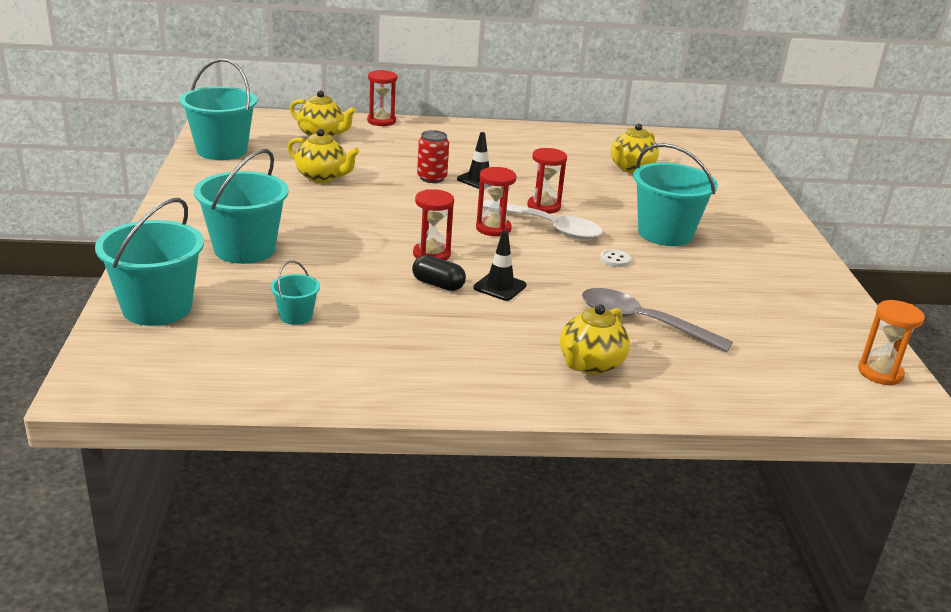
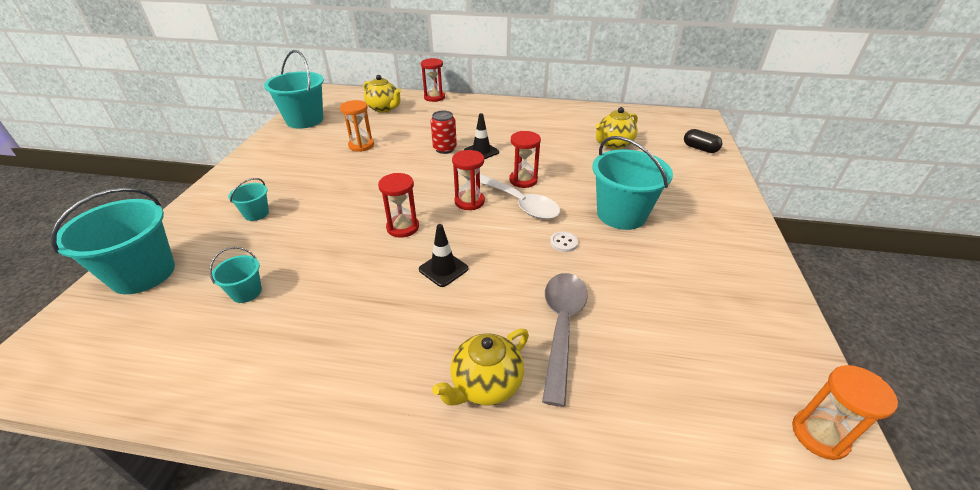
camera: 15 degrees right, 10 degrees up
turquoise bucket [194,149,289,264] -> turquoise bucket [228,178,269,221], size x0.48
yellow teapot [288,129,359,183] -> orange hourglass [340,100,374,152]
black capsule [412,255,466,291] -> black capsule moved to [684,129,722,153]
grey spoon [582,288,733,352] -> grey spoon turned 60 degrees clockwise [542,273,588,407]

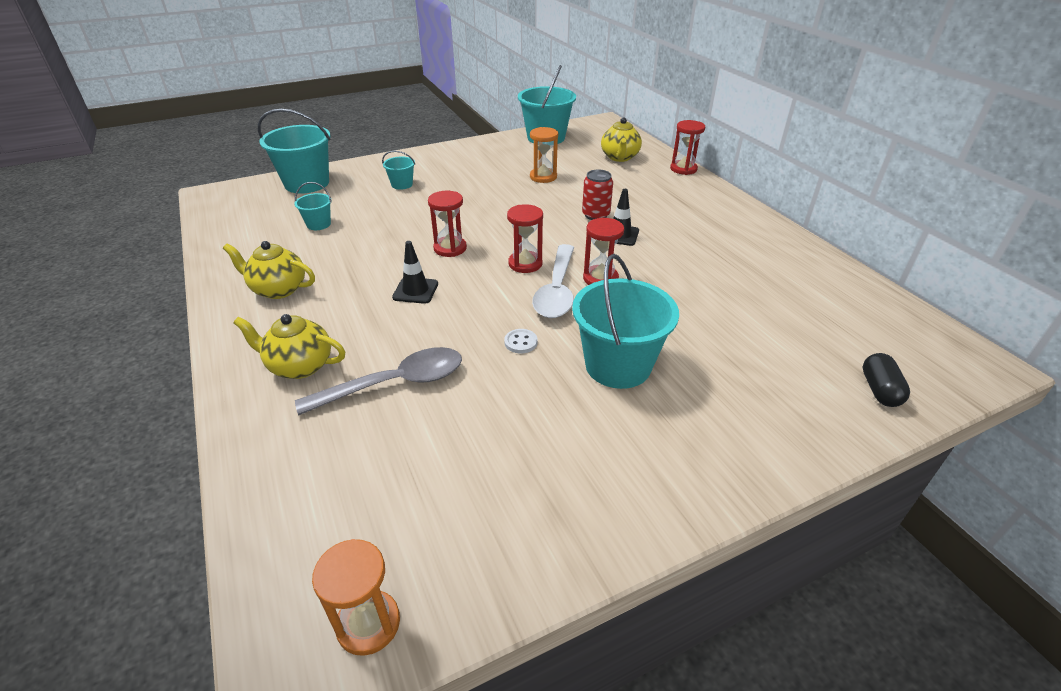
camera: 55 degrees right, 0 degrees up
yellow teapot [595,107,638,149] -> yellow teapot moved to [223,241,315,299]

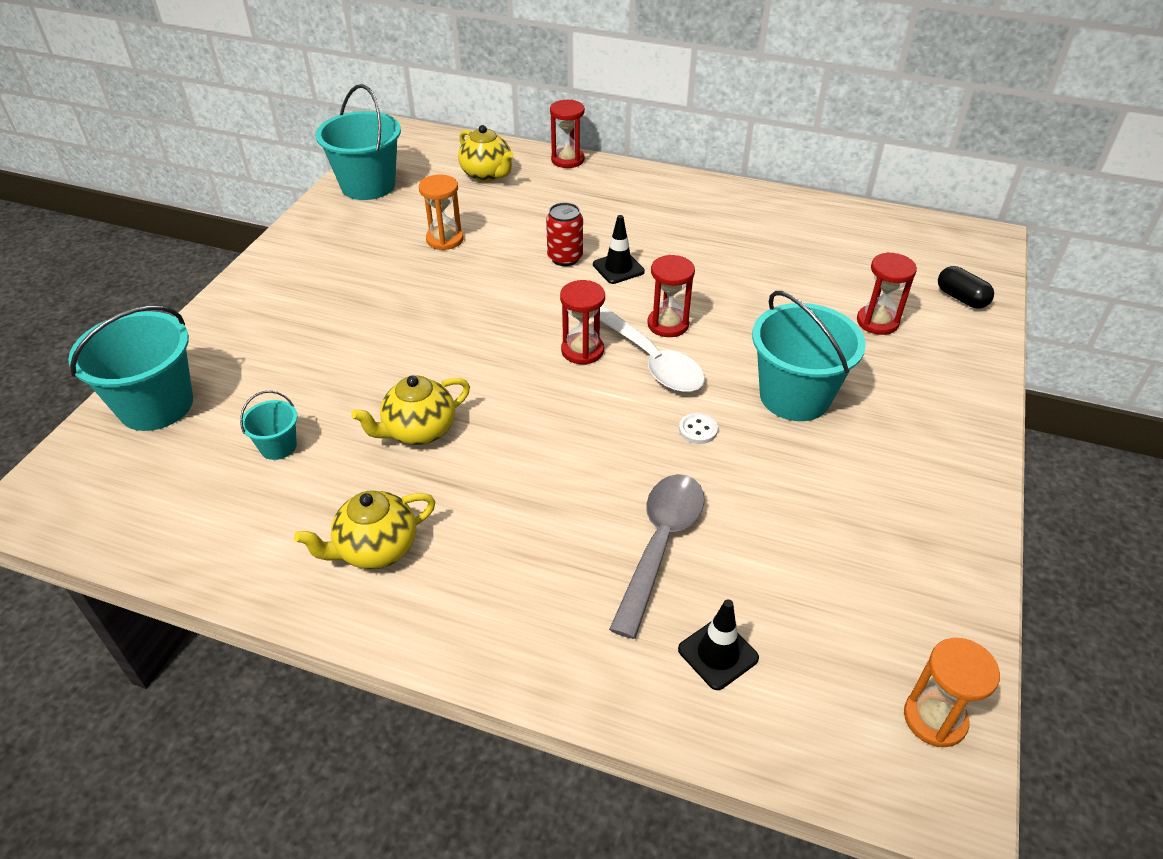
camera: 45 degrees left, 5 degrees up
yellow teapot [233,314,345,379] -> yellow teapot moved to [351,375,470,445]
turquoise bucket [382,151,415,190] -> none
black traffic cone [392,241,438,304] -> black traffic cone moved to [678,599,759,690]
red hourglass [428,191,467,257] -> red hourglass moved to [857,252,917,335]

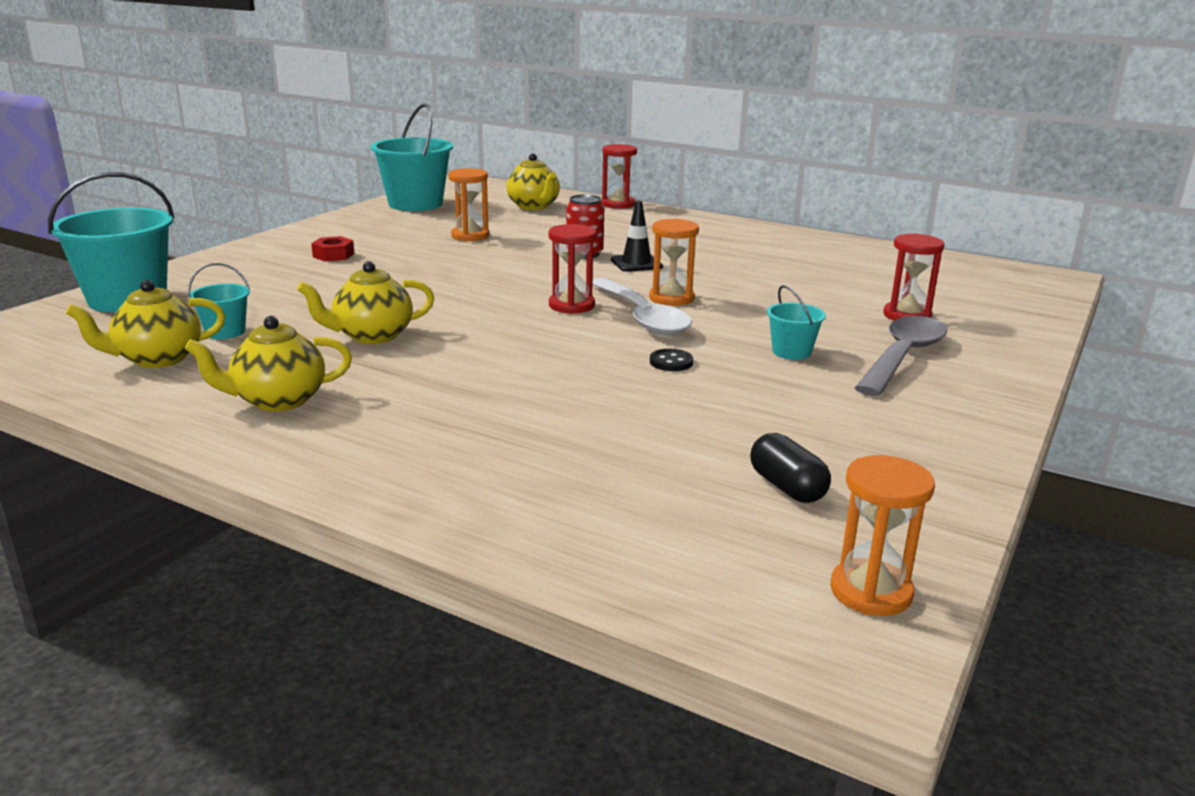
camera: 10 degrees right, 20 degrees down
grey spoon [609,474,705,639] -> grey spoon moved to [855,316,947,396]
red hourglass [648,255,695,337] -> orange hourglass [649,219,699,306]
black traffic cone [678,599,759,690] -> none
white button [679,413,718,444] -> black button [650,349,693,371]
turquoise bucket [752,291,866,421] -> turquoise bucket [767,285,826,360], size x0.48
black capsule [938,266,994,309] -> black capsule moved to [750,433,831,503]
none -> yellow teapot [66,280,225,368]
none -> red nut [311,236,354,262]

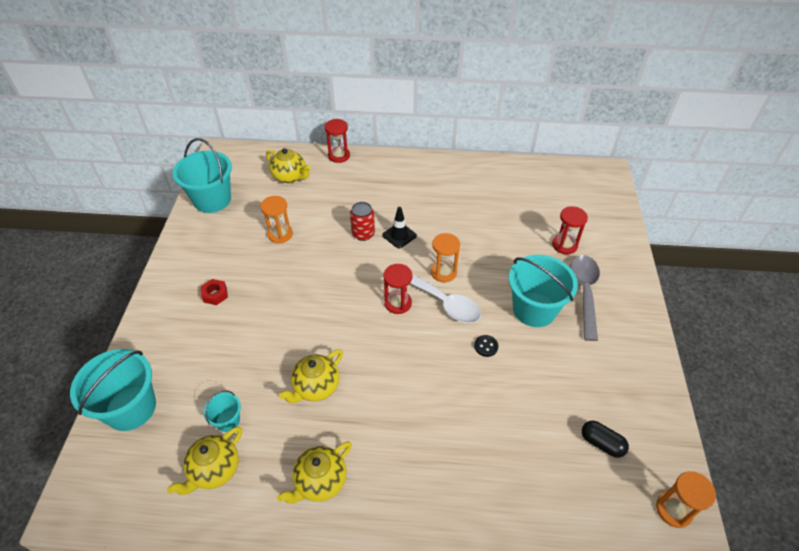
camera: 25 degrees left, 25 degrees up
turquoise bucket [767,285,826,360] -> turquoise bucket [509,255,578,327], size x2.07

